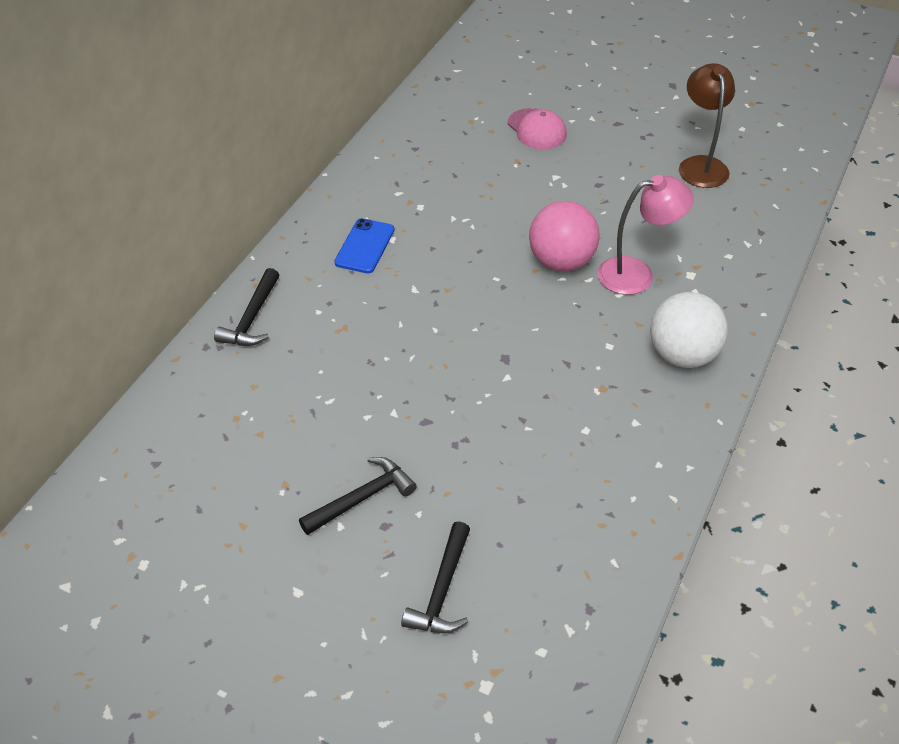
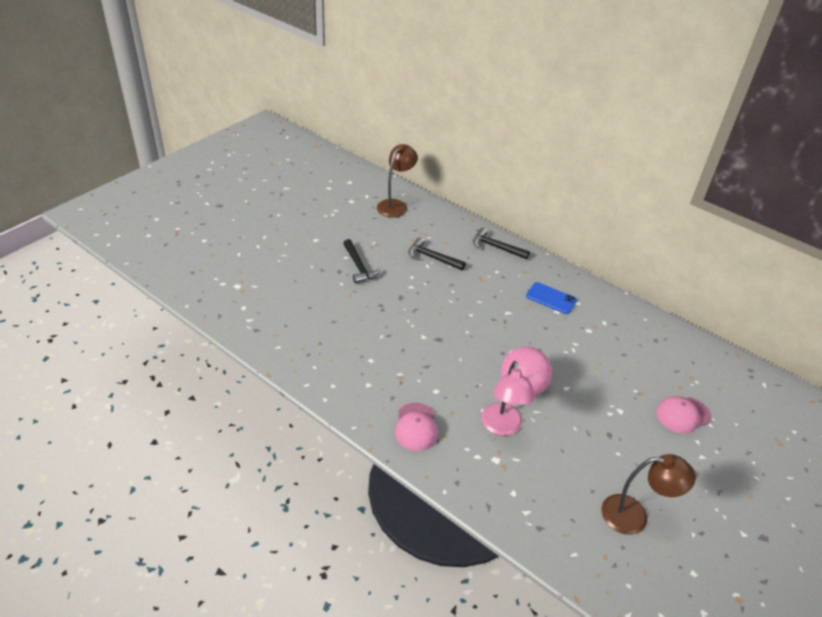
camera: 100 degrees right, 5 degrees down
black hammer [401,521,470,633] -> black hammer moved to [408,237,466,270]
white ball [650,292,728,368] -> pink cap [395,403,438,451]
none -> brown lamp [377,144,418,218]

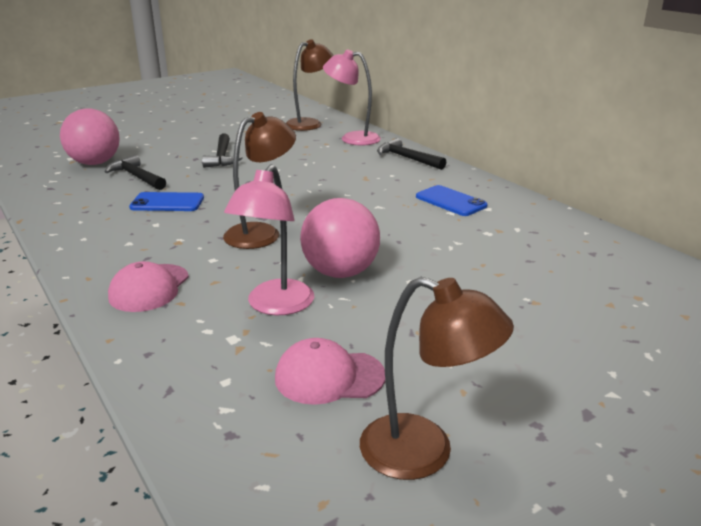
camera: 20 degrees right, 15 degrees down
black hammer [408,237,466,270] -> black hammer moved to [105,155,166,190]
pink cap [656,396,711,434] -> pink cap moved to [275,338,385,405]
none -> pink ball [60,109,120,165]
none -> blue phone [129,192,204,211]
none -> brown lamp [223,112,296,249]
none -> pink lamp [323,49,381,145]

